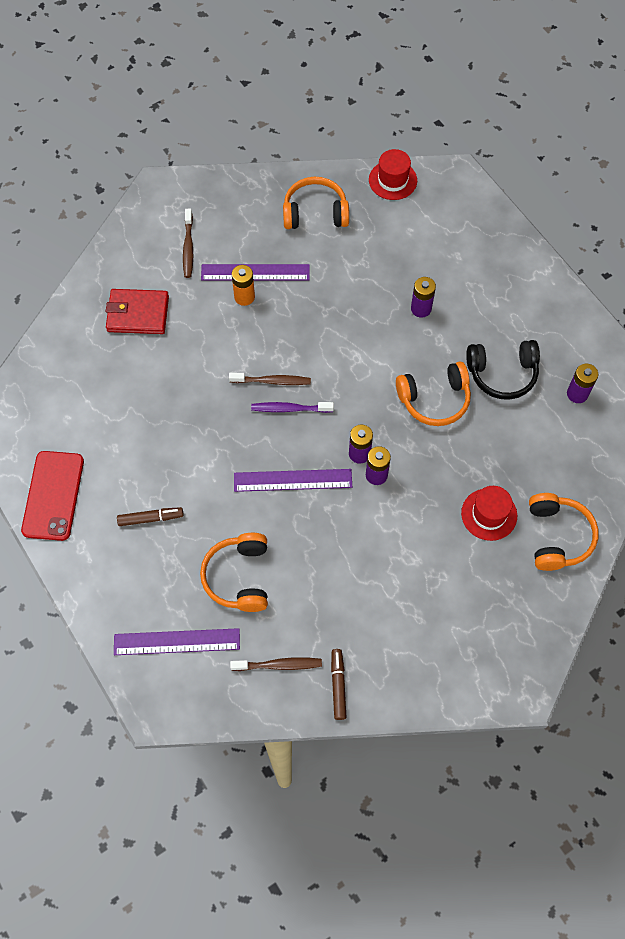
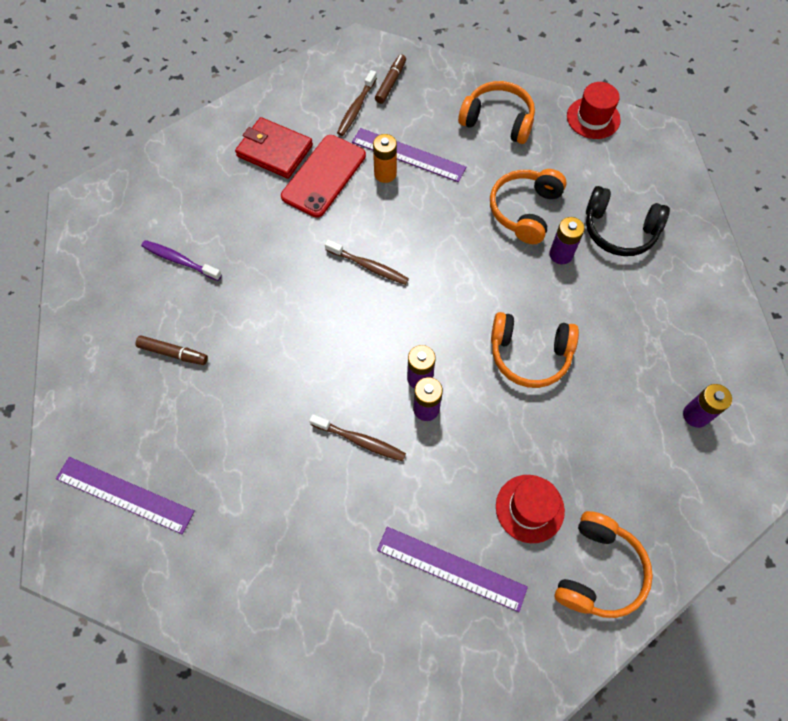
camera: 25 degrees right, 0 degrees up
red phone [21,451,84,541] -> red phone moved to [281,135,366,218]
orange headphones [200,533,268,612] -> orange headphones moved to [490,169,567,244]
brown toothbrush [230,657,322,671] -> brown toothbrush moved to [309,414,406,462]
purple ruler [234,469,352,492] -> purple ruler moved to [377,527,528,612]
purple toothbrush [251,402,334,413] -> purple toothbrush moved to [141,240,222,281]
brown marker [331,649,347,720] -> brown marker moved to [375,54,406,104]
black headphones [466,340,540,400] -> black headphones moved to [586,186,670,256]

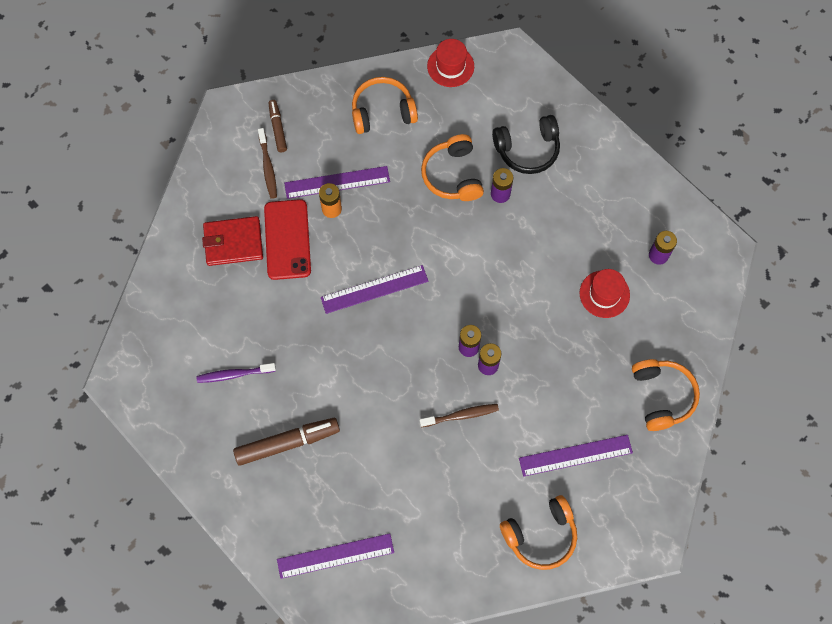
camera: 35 degrees left, 5 degrees up
brown marker [135,336,208,365] -> brown marker [233,418,340,466], size x1.73
brown toothbrush [325,239,409,285] -> purple ruler [321,265,428,314]
orange headphones [491,312,579,388] -> orange headphones moved to [500,495,577,570]
red hat [496,475,565,543] -> red hat moved to [580,269,630,318]

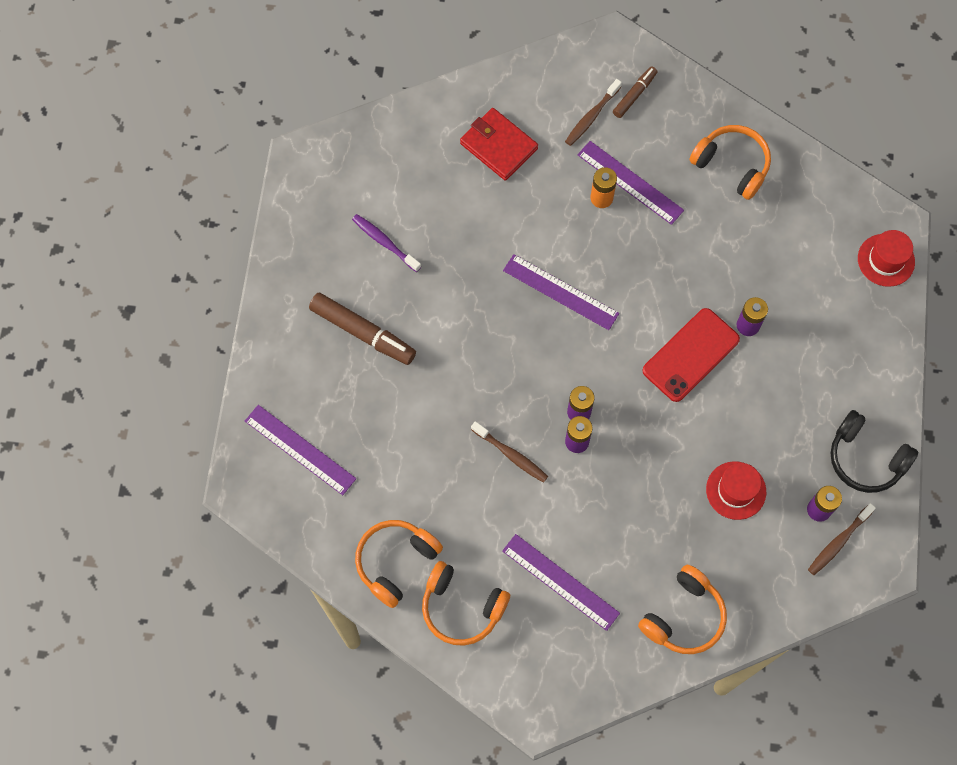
camera: 50 degrees right, 0 degrees up
red phone [264,199,311,280] -> red phone moved to [643,308,740,402]
orange headphones [421,134,484,201] -> orange headphones moved to [355,520,443,608]
red hat [427,39,474,87] -> red hat moved to [858,230,915,287]
black headphones [492,115,560,174] -> black headphones moved to [830,410,918,493]
none -> brown toothbrush [808,503,876,575]

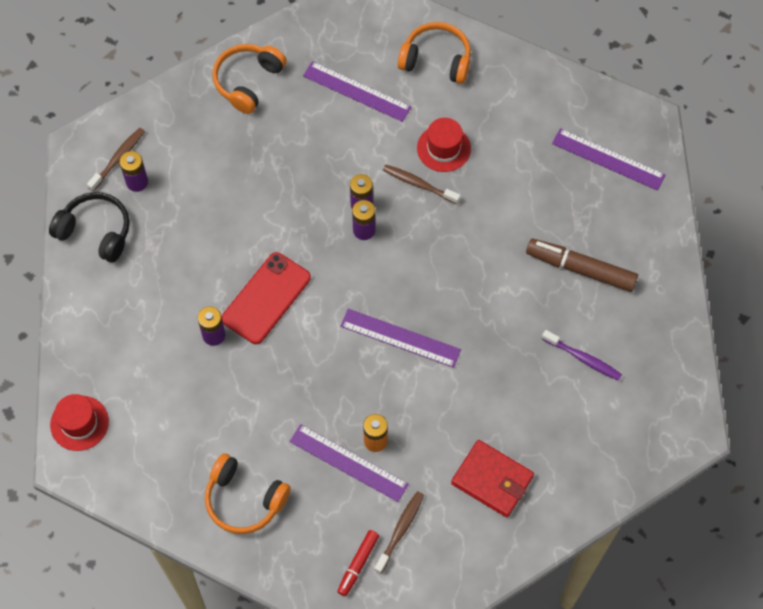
camera: 170 degrees right, 5 degrees down
orange headphones [355,520,443,608] -> none
brown marker [613,66,657,118] -> red marker [337,530,379,596]
red hat [706,461,766,520] -> red hat moved to [417,118,471,172]

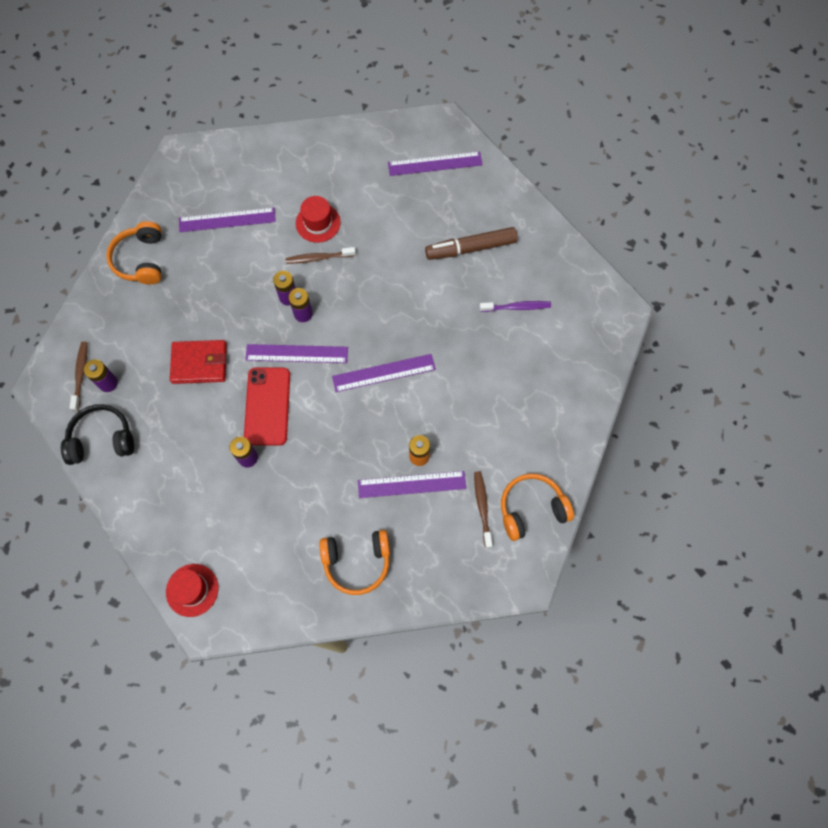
camera: 35 degrees left, 5 degrees up
red marker [337,530,379,596] -> none
orange headphones [398,22,471,84] -> orange headphones moved to [501,473,574,541]
red wallet [451,440,534,517] -> red wallet moved to [170,340,227,384]
none -> purple ruler [245,344,348,363]

